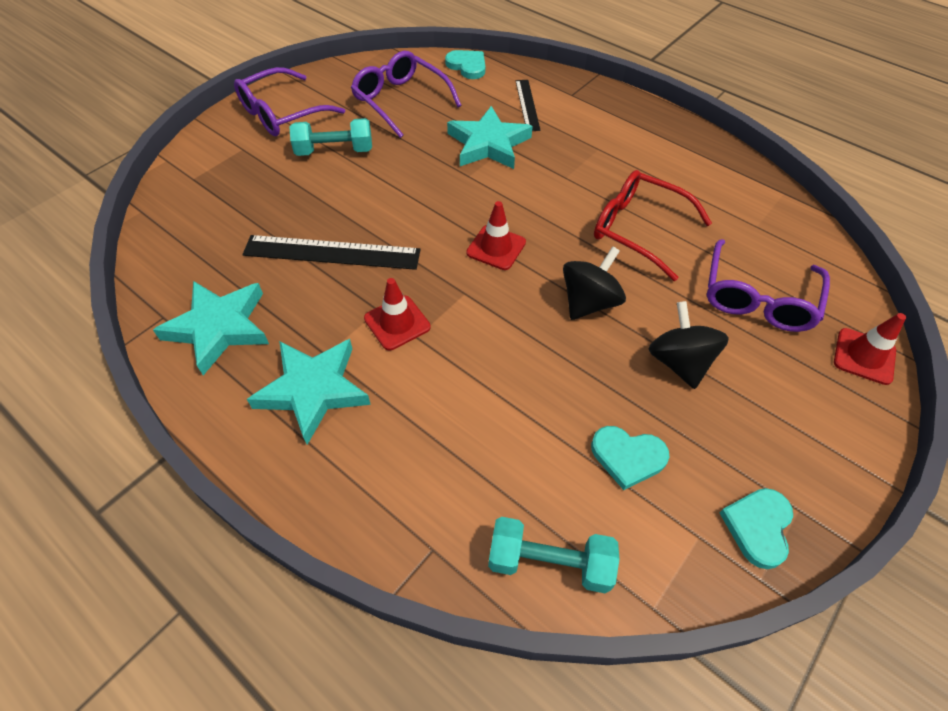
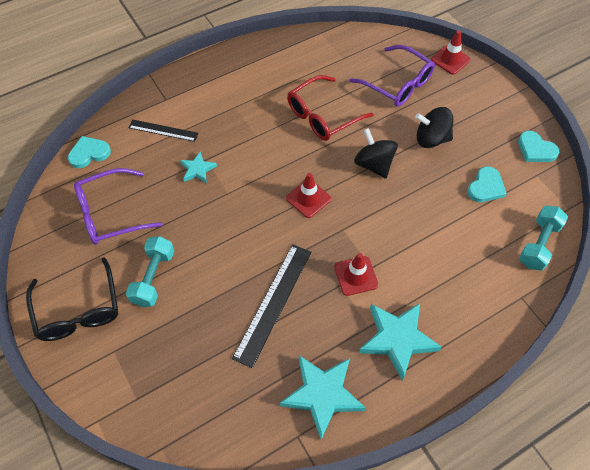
camera: 70 degrees left, 5 degrees up
purple glasses [234,67,345,136] -> black glasses [26,257,118,341]
turquoise star [447,106,533,169] -> turquoise star [180,152,217,183], size x0.53

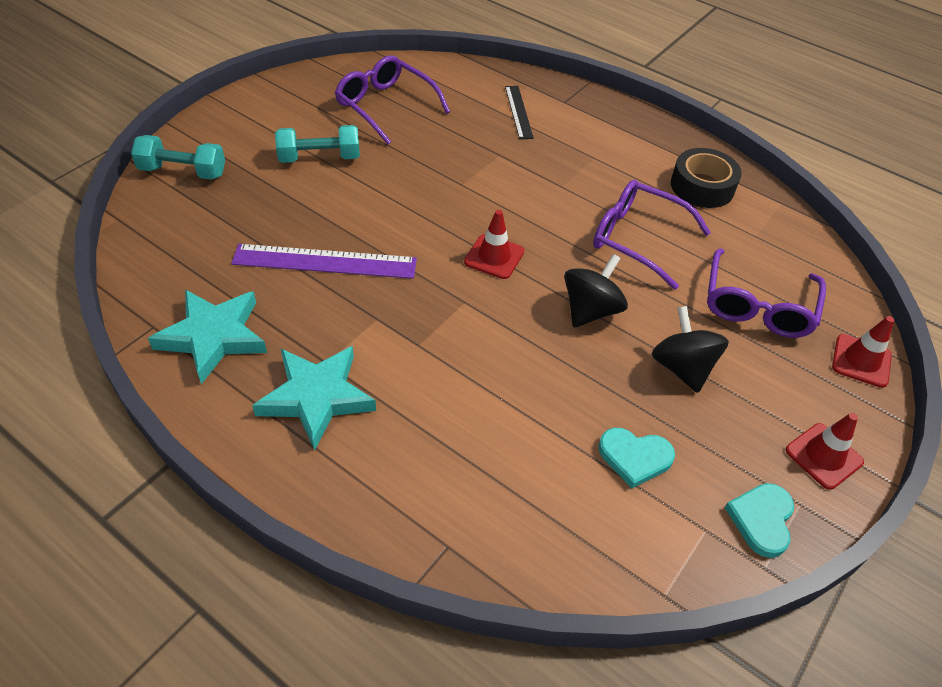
camera: 65 degrees right, 10 degrees down
black glasses [26,257,118,341] -> none
turquoise heart [68,136,111,168] -> none
turquoise star [180,152,217,183] -> none
black ruler [232,244,311,368] -> purple ruler [231,244,417,279]
red glasses [287,75,374,141] -> purple glasses [593,180,711,290]
red traffic cone [334,253,378,296] -> red traffic cone moved to [786,413,864,490]
turquoise dumbbell [519,206,568,271] -> turquoise dumbbell moved to [131,135,225,180]
none -> black tape [671,148,742,208]

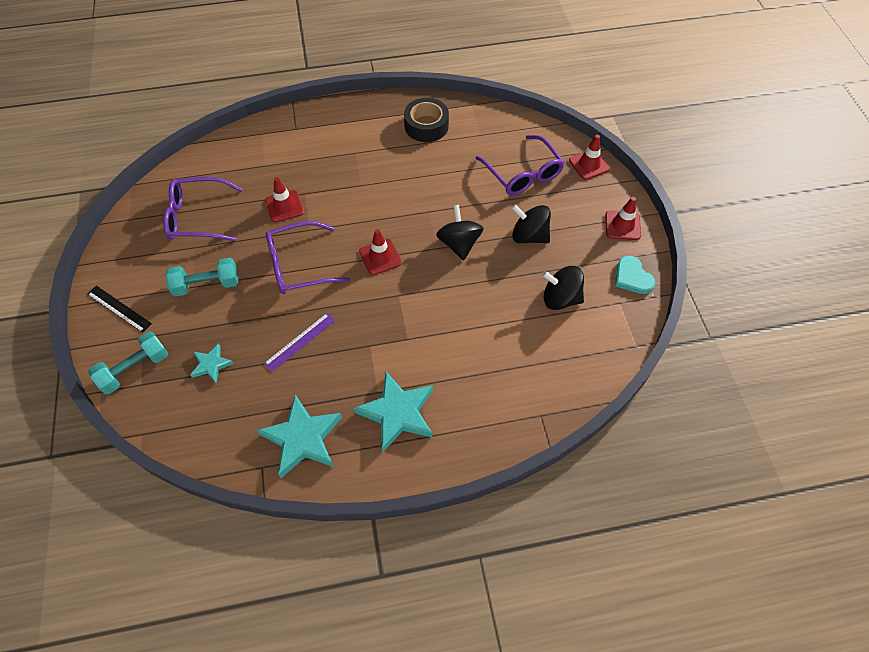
camera: 45 degrees left, 10 degrees up
purple ruler [231,244,417,279] -> purple ruler [264,313,336,372], size x0.60
turquoise dumbbell [275,125,360,163] -> turquoise dumbbell turned 45 degrees clockwise [165,258,239,297]
black ruler [505,86,534,139] -> black ruler moved to [87,286,152,333]
purple glasses [593,180,711,290] -> purple glasses moved to [266,221,350,294]
turquoise heart [598,428,675,488] -> black spinning top [542,266,584,310]
none -> turquoise star [190,343,234,383]
none -> red traffic cone [265,177,304,222]

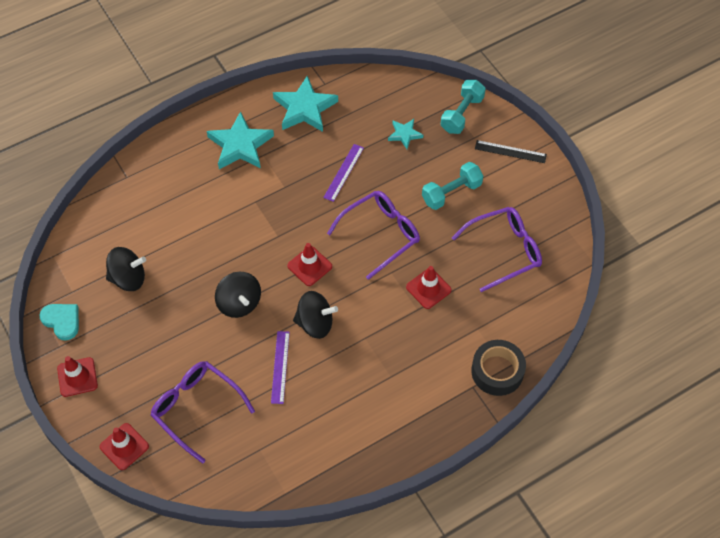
camera: 160 degrees right, 0 degrees up
black tape [404,98,449,142] -> black tape moved to [471,340,526,396]
black spinning top [511,204,551,243] -> black spinning top moved to [293,291,338,339]
none -> purple ruler [271,331,290,404]

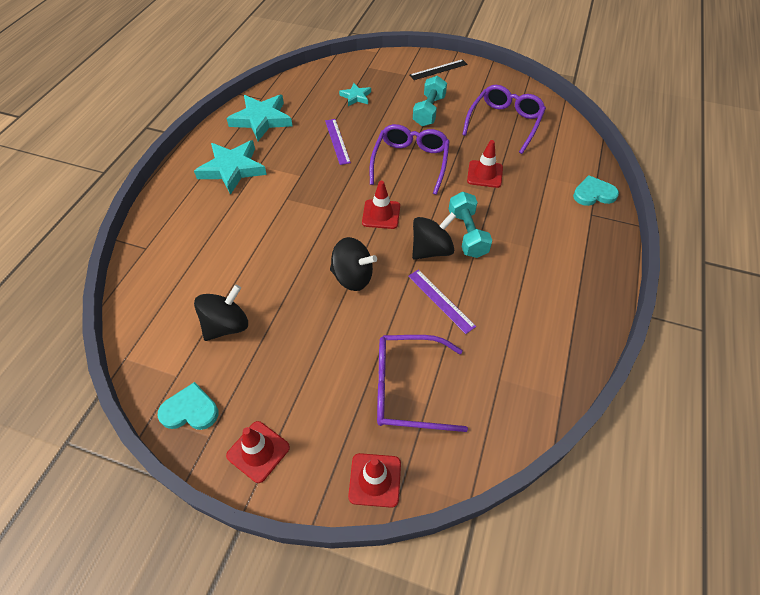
camera: 40 degrees left, 5 degrees down
turquoise dumbbell [441,80,486,134] -> turquoise dumbbell moved to [449,191,493,258]
black tape [471,340,526,396] -> turquoise heart [573,175,619,206]

